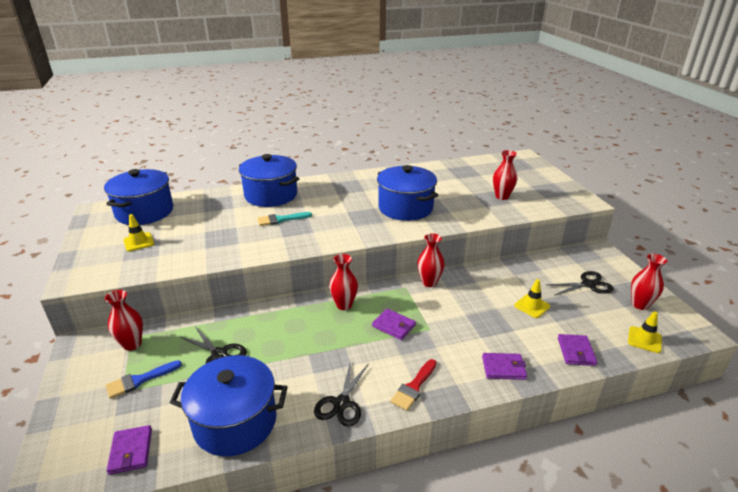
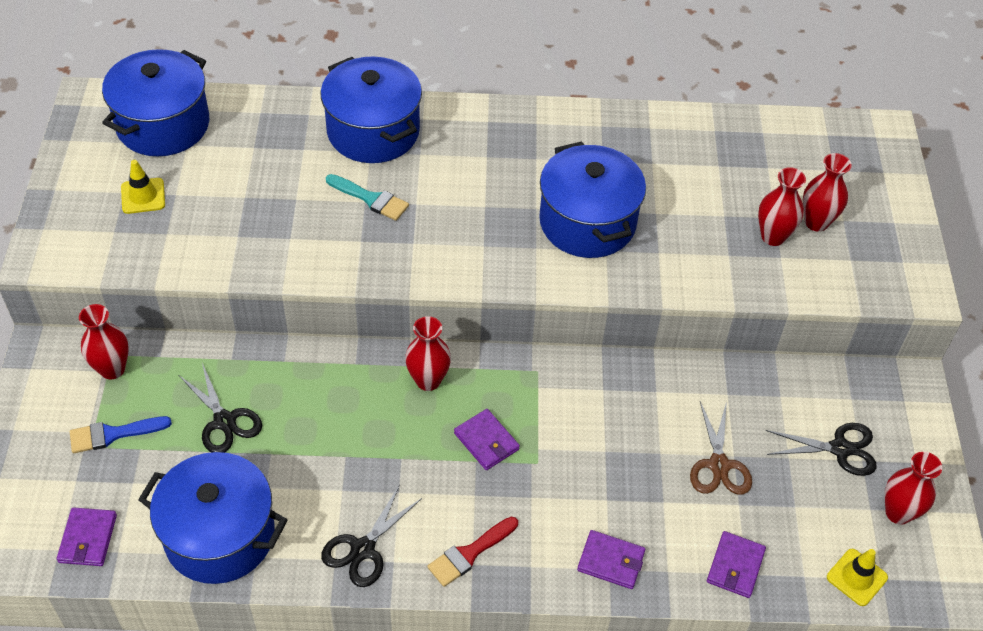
camera: 15 degrees right, 20 degrees up
turquoise brush [257,212,312,226] -> turquoise brush turned 150 degrees counterclockwise [326,174,409,221]
red vase [417,233,445,287] -> red vase moved to [803,153,852,232]
yellow traffic cone [514,279,550,318] -> brown scissors [690,401,752,495]

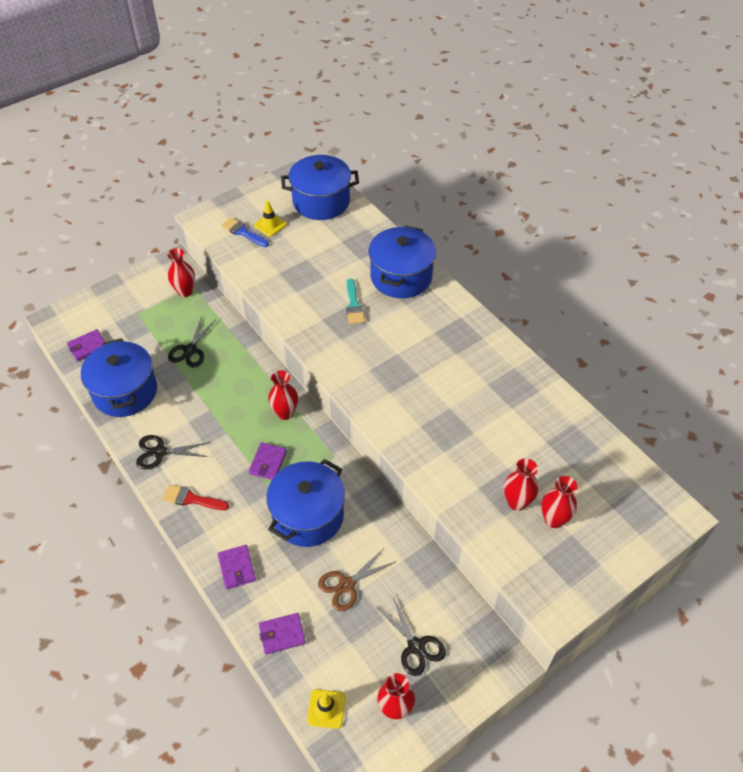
camera: 55 degrees right, 0 degrees up
blue brush [70,416,172,453] -> blue brush moved to [221,217,269,247]
blue pot [539,141,646,258] -> blue pot moved to [266,459,345,547]

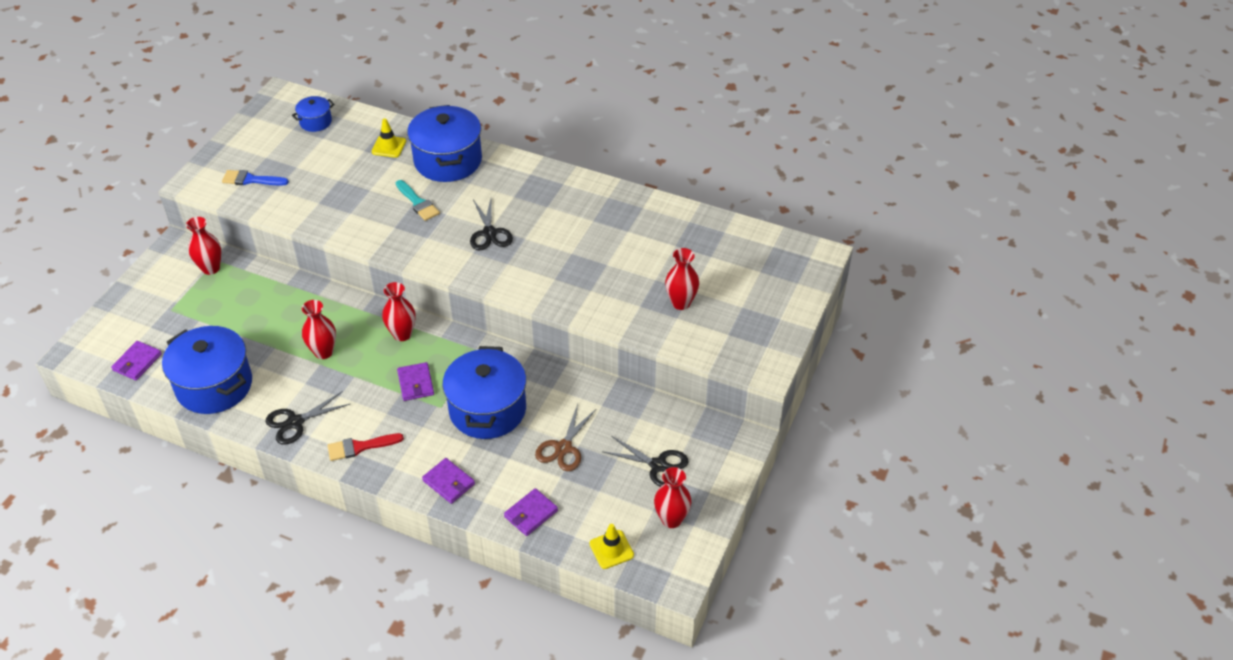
camera: 30 degrees left, 5 degrees down
black scissors [168,316,216,368] -> black scissors moved to [470,199,513,250]
yellow traffic cone [254,201,287,237] -> yellow traffic cone moved to [372,118,406,158]
blue pot [281,155,359,220] -> blue pot [292,96,334,132], size x0.49
red vase [541,476,578,528] -> red vase moved to [302,300,336,359]

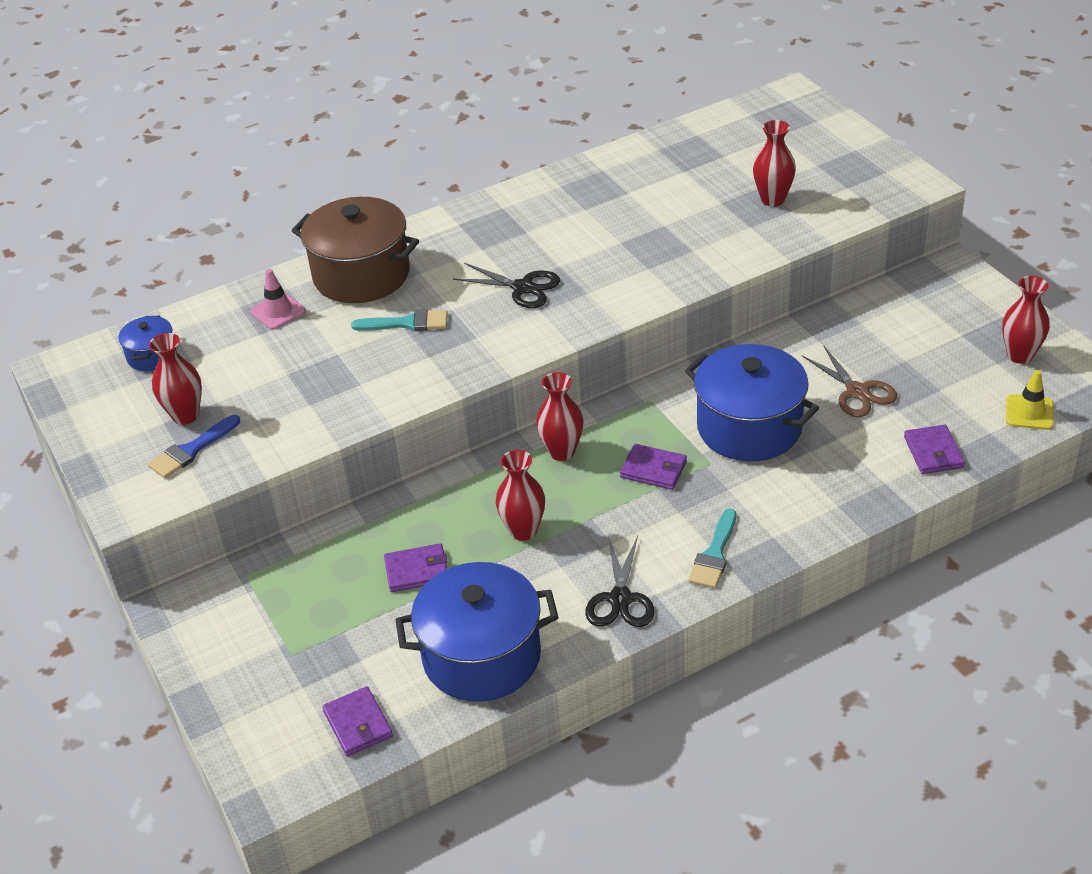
camera: 50 degrees left, 5 degrees down
red vase [186,217,221,275] -> red vase moved to [149,333,202,425]
red brush [327,433,404,461] -> turquoise brush [688,508,736,588]
yellow traffic cone [372,118,406,158] -> pink traffic cone [250,269,306,330]
blue pot [407,105,482,182] -> brown pot [291,197,419,303]
purple wallet [422,458,475,504] -> purple wallet moved to [384,543,448,592]
black scissors [602,436,688,487] -> none

